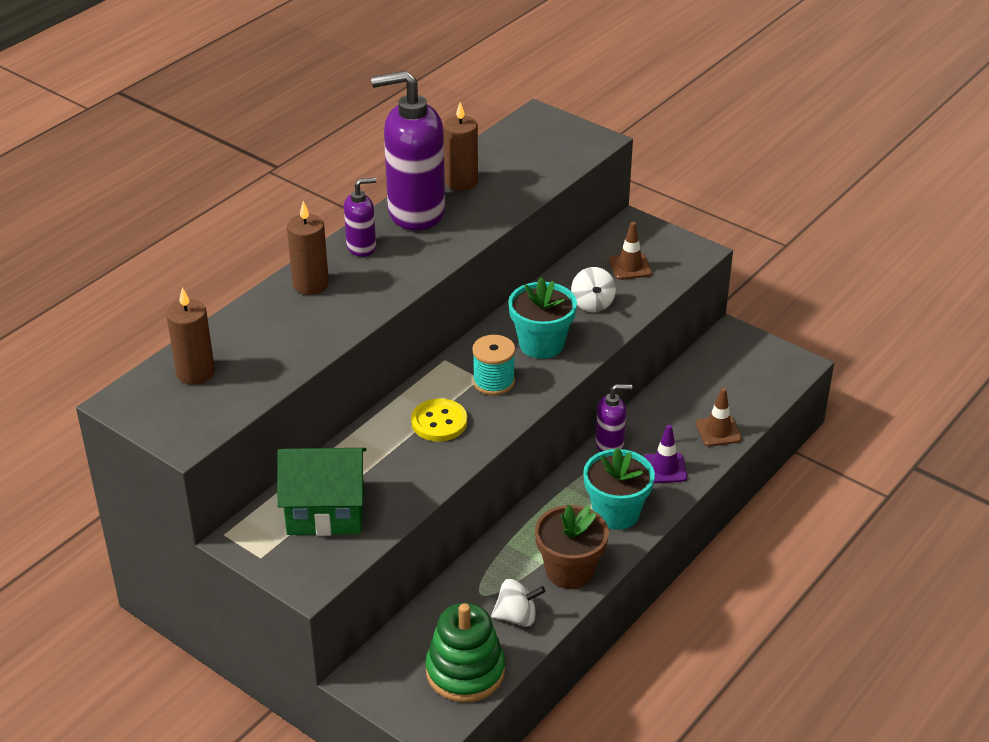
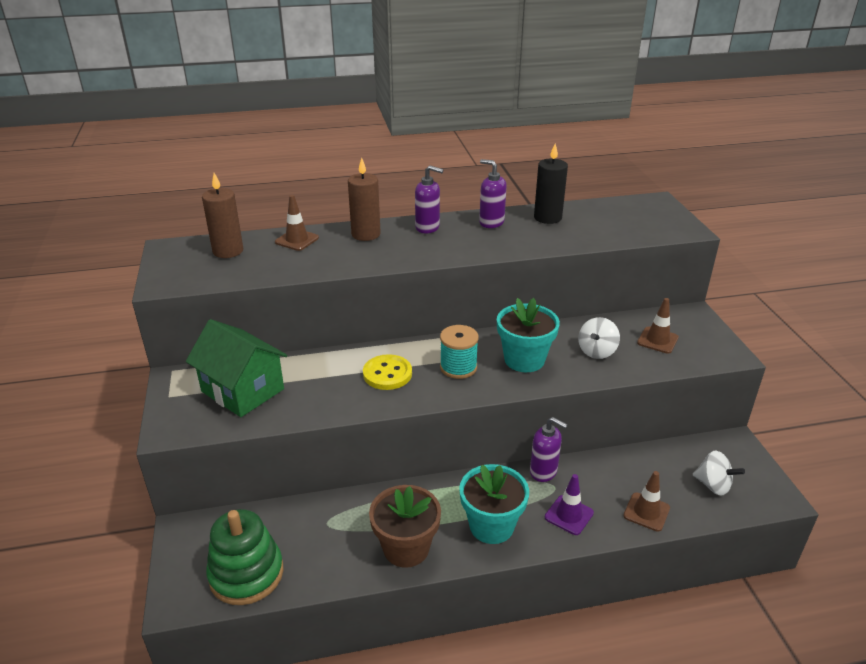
camera: 40 degrees right, 5 degrees down
purple soap dispenser [371,71,445,231] -> purple soap dispenser [479,159,507,228], size x0.49
brown candle [444,102,478,191] -> black candle [534,143,568,224]
white spinning top [491,579,545,627] -> white spinning top moved to [693,451,745,495]
none -> brown traffic cone [275,195,319,251]

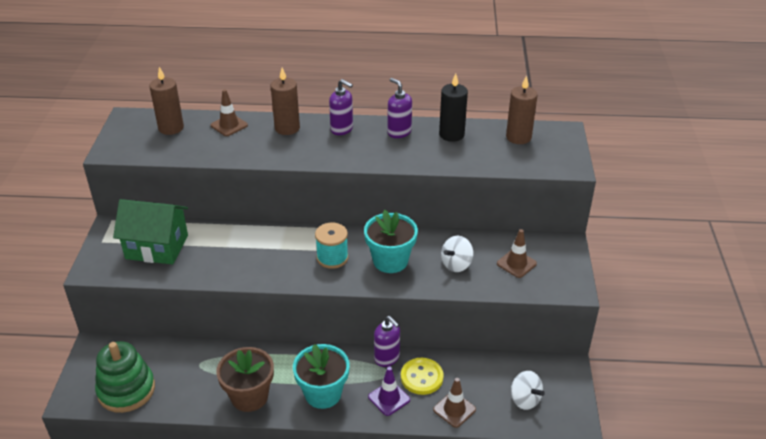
camera: 15 degrees right, 5 degrees up
green house [186,319,287,417] -> green house turned 45 degrees counterclockwise [113,199,188,264]
yellow button [363,354,412,390] -> yellow button moved to [401,358,444,395]
none -> brown candle [506,75,538,144]

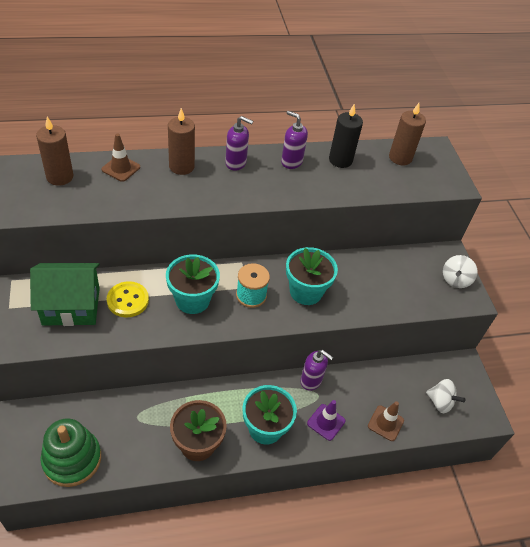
camera: 20 degrees left, 10 degrees up
yellow button [401,358,444,395] -> yellow button moved to [107,281,149,317]
white spinning top [441,236,473,272] -> white spinning top moved to [443,255,478,288]
brown traffic cone [497,229,537,278] -> none
none -> turquoise flower pot [166,254,220,314]

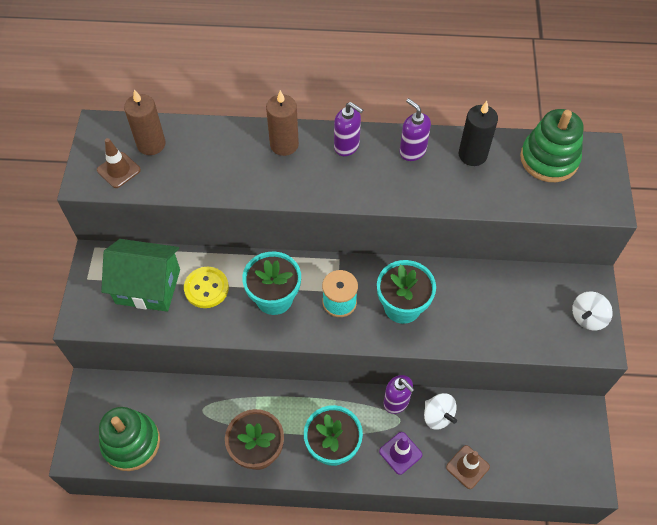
camera: 20 degrees right, 10 degrees up
brown traffic cone [101,133,140,182] -> brown traffic cone moved to [97,138,141,188]
brown candle [389,103,426,165] -> green stacking toy [520,109,584,182]
white spinning top [426,379,466,413] -> white spinning top moved to [424,393,457,430]

